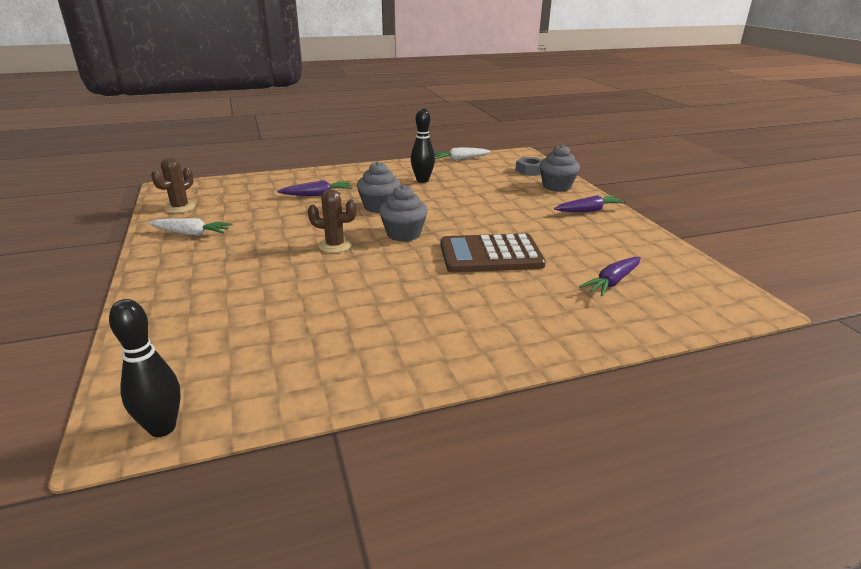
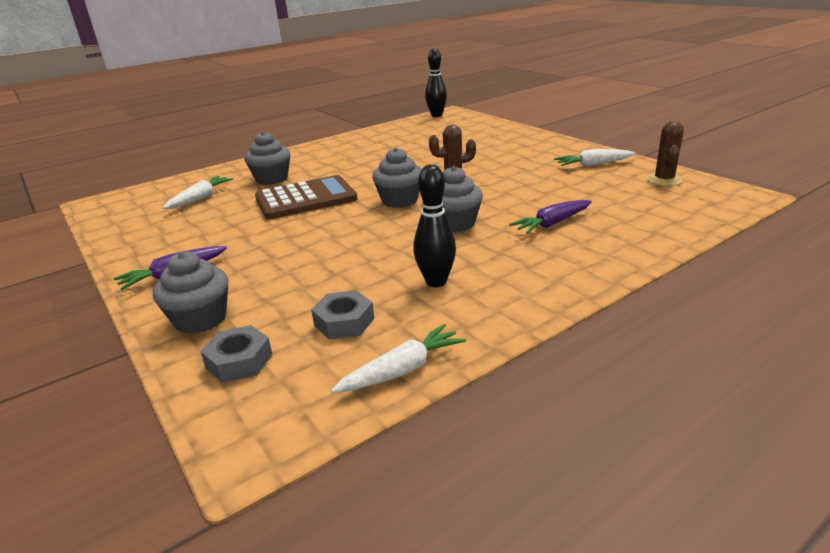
camera: 165 degrees right, 0 degrees up
purple carrot [579,257,641,296] -> white carrot [163,176,233,209]
none -> grey cupcake [245,131,290,185]
none -> grey nut [311,290,374,340]

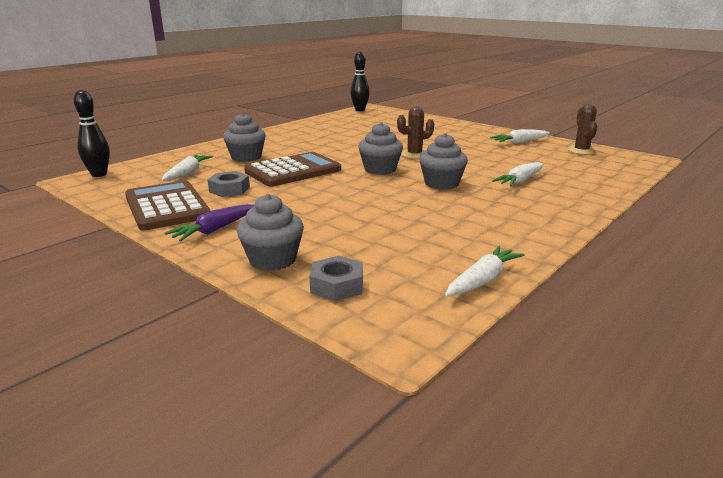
camera: 15 degrees left, 5 degrees down
grey nut [311,290,374,340] -> grey nut moved to [208,171,250,197]
black bowling pin [413,164,456,287] -> black bowling pin moved to [74,90,110,177]
purple carrot [509,200,592,234] -> white carrot [492,162,543,186]
none -> brown calculator [125,181,210,231]

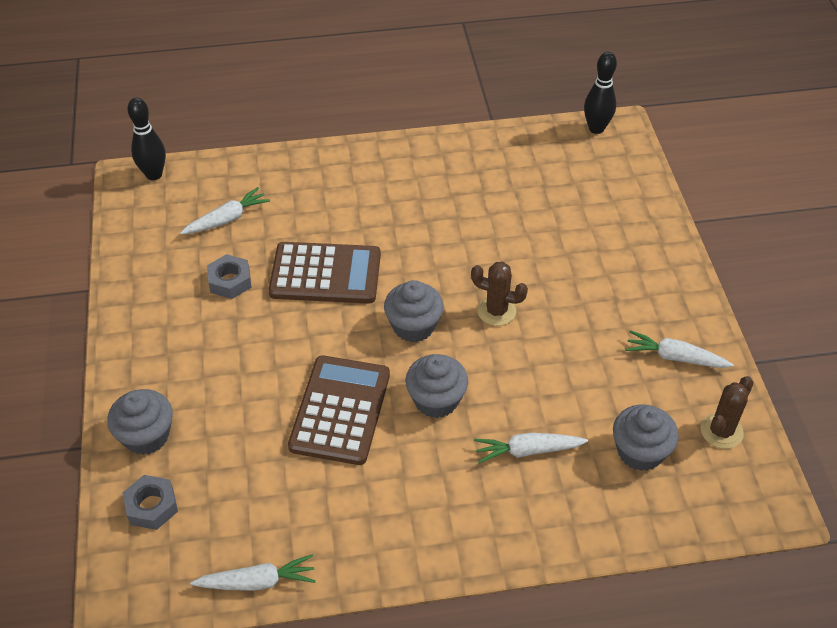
camera: 40 degrees right, 25 degrees up
brown calculator [125,181,210,231] -> brown calculator moved to [288,356,390,465]
purple carrot [165,204,255,242] -> none
grey cupcake [223,113,266,162] -> grey cupcake moved to [613,404,679,471]

